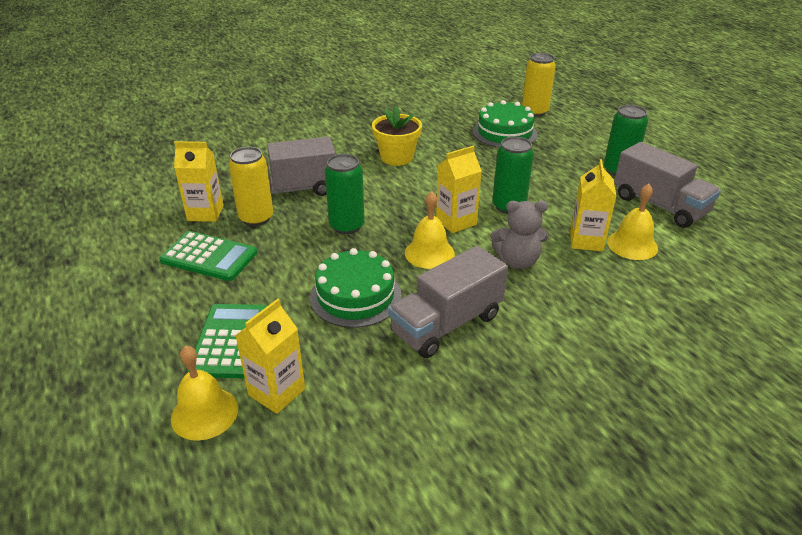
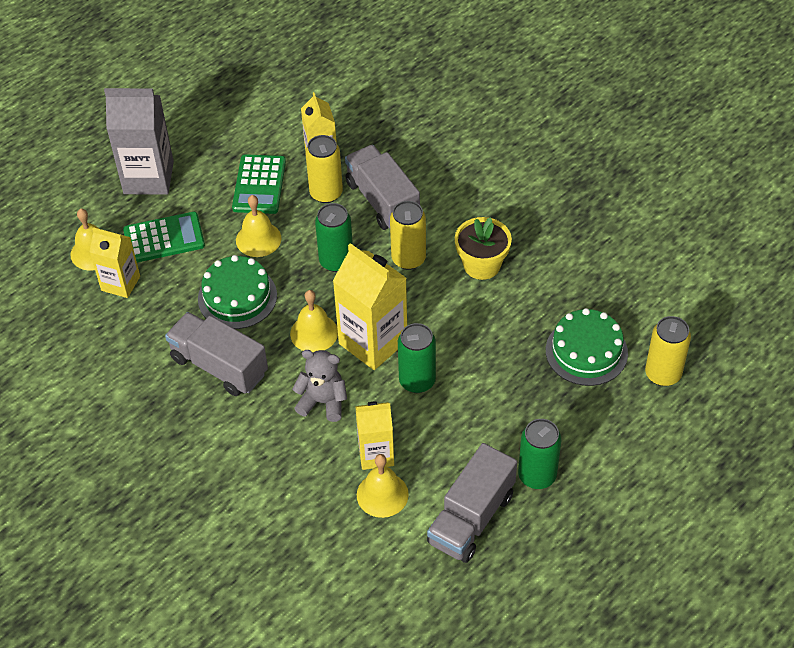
camera: 75 degrees right, 15 degrees up
yellow carton [436,146,482,233] -> yellow carton [333,243,407,370], size x1.61
grey teddy bear [491,201,548,269] -> grey teddy bear turned 120 degrees clockwise [292,350,347,422]
none -> grey carton [104,88,174,195]
none -> yellow bell [236,195,281,257]
none -> yellow can [390,201,426,270]

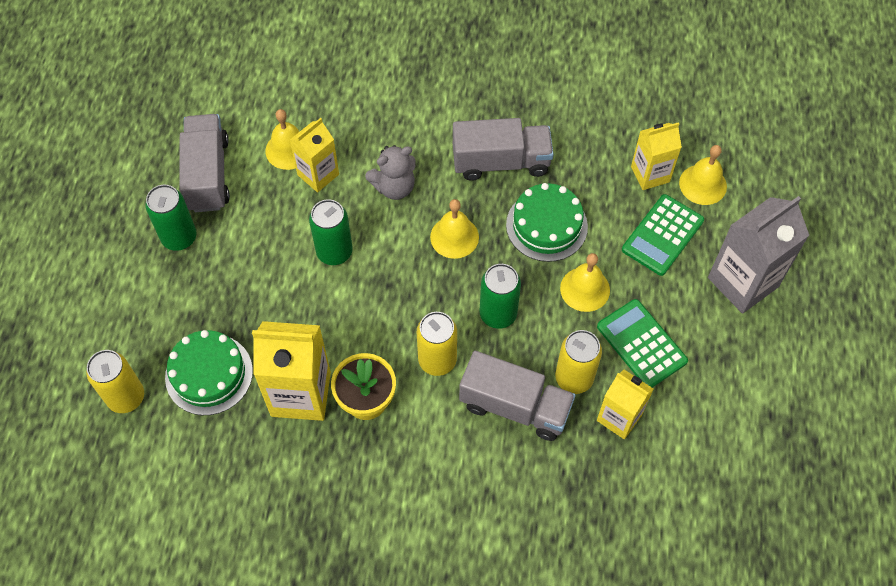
camera: 140 degrees right, 10 degrees up
yellow carton [333,243,407,370] -> yellow carton moved to [252,321,331,421]

